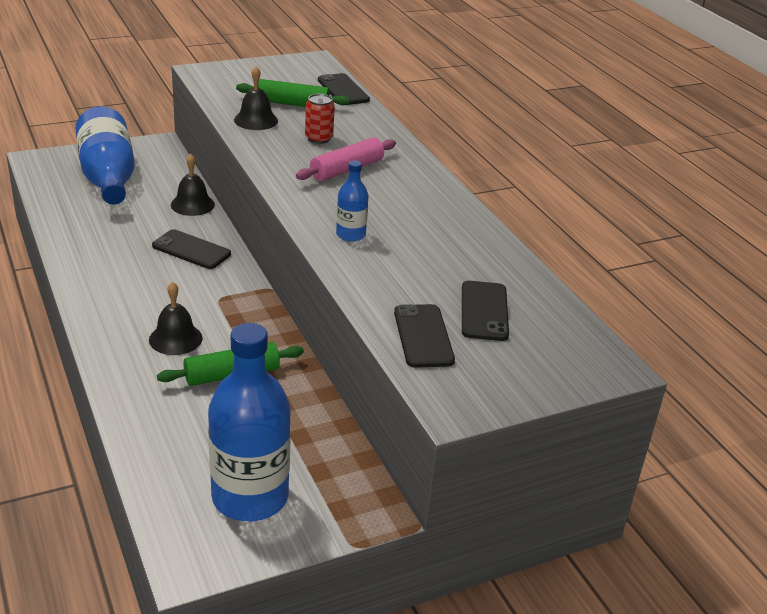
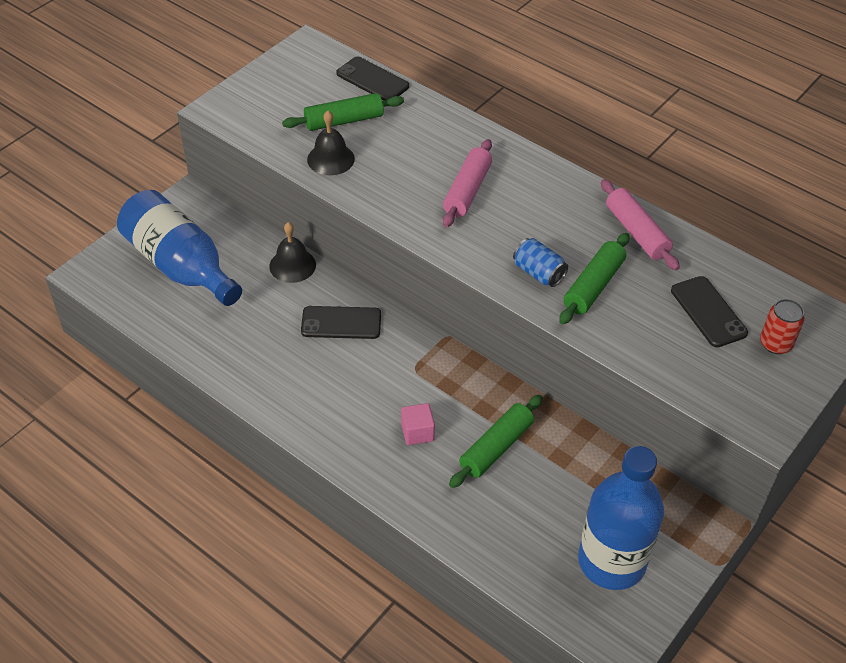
camera: 25 degrees left, 15 degrees up
black bell [149,282,203,355] -> pink cube [401,403,435,445]
red can [305,94,335,144] -> red can moved to [760,299,805,354]
blue bottle [336,160,369,242] -> blue can [513,238,568,287]
black phone [394,304,455,368] -> none
none -> green rolling pin [559,233,629,324]
none -> pink rolling pin [601,179,680,270]

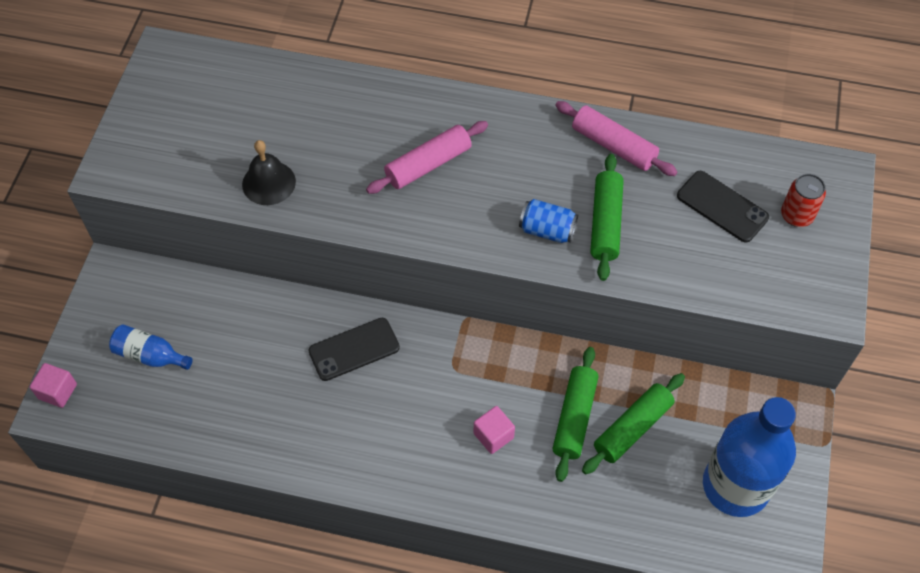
camera: 25 degrees left, 10 degrees up
blue bottle [117,190,242,306] -> blue bottle [109,324,193,370], size x0.47
black bell [269,222,316,283] -> none
green rolling pin [282,93,404,131] -> green rolling pin moved to [582,373,685,475]
black phone [336,57,409,101] -> none
pink rolling pin [443,139,492,227] -> pink rolling pin turned 60 degrees clockwise [366,121,488,194]
none -> pink cube [30,363,77,408]

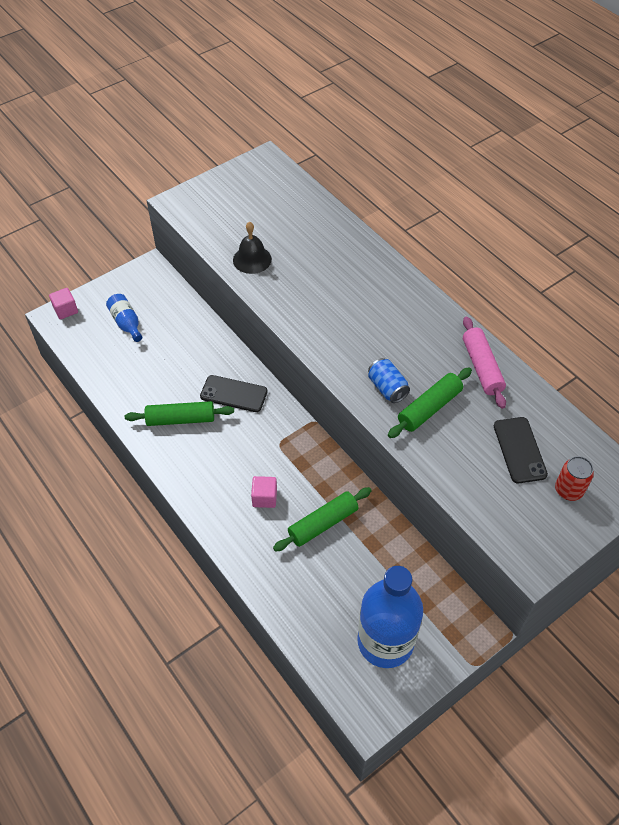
camera: 40 degrees right, 5 degrees down
pink rolling pin [366,121,488,194] -> none
green rolling pin [582,373,685,475] -> green rolling pin moved to [125,401,234,426]

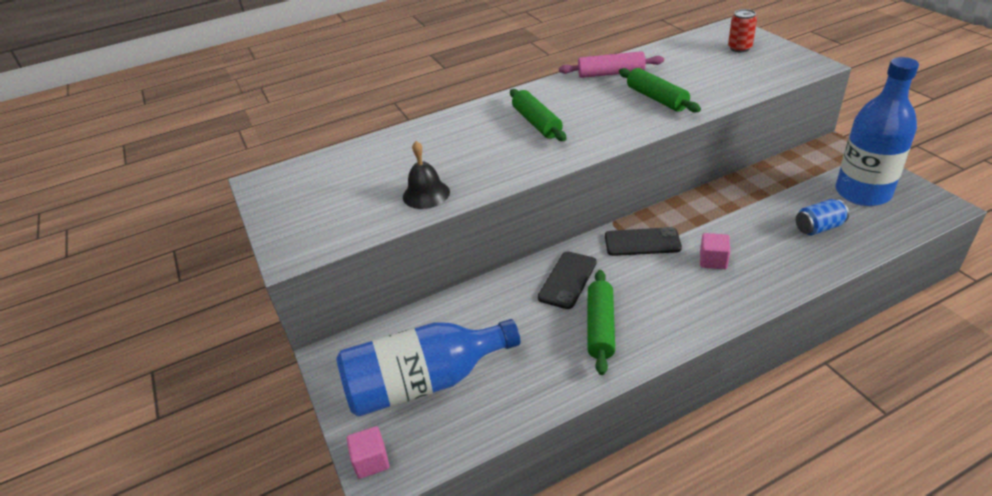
camera: 75 degrees left, 15 degrees down
blue bottle [106,294,142,342] -> blue bottle [336,319,520,417], size x2.14
green rolling pin [273,487,372,552] -> green rolling pin moved to [510,89,567,141]
blue can [368,358,410,403] -> blue can moved to [796,199,849,235]
black phone [494,417,548,483] -> black phone moved to [605,227,682,256]

